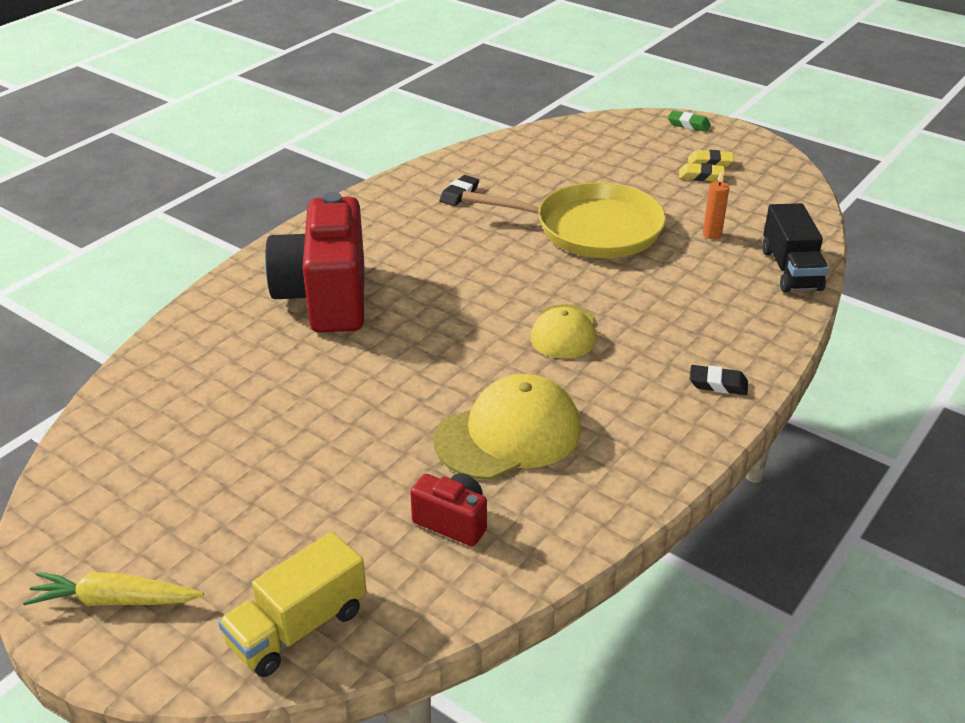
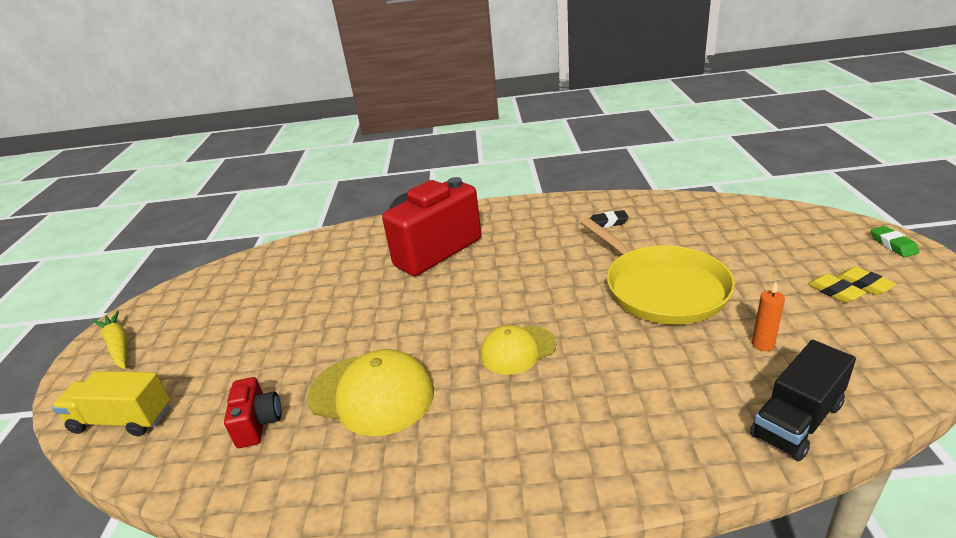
camera: 55 degrees right, 5 degrees down
black eraser [690,365,748,395] -> none

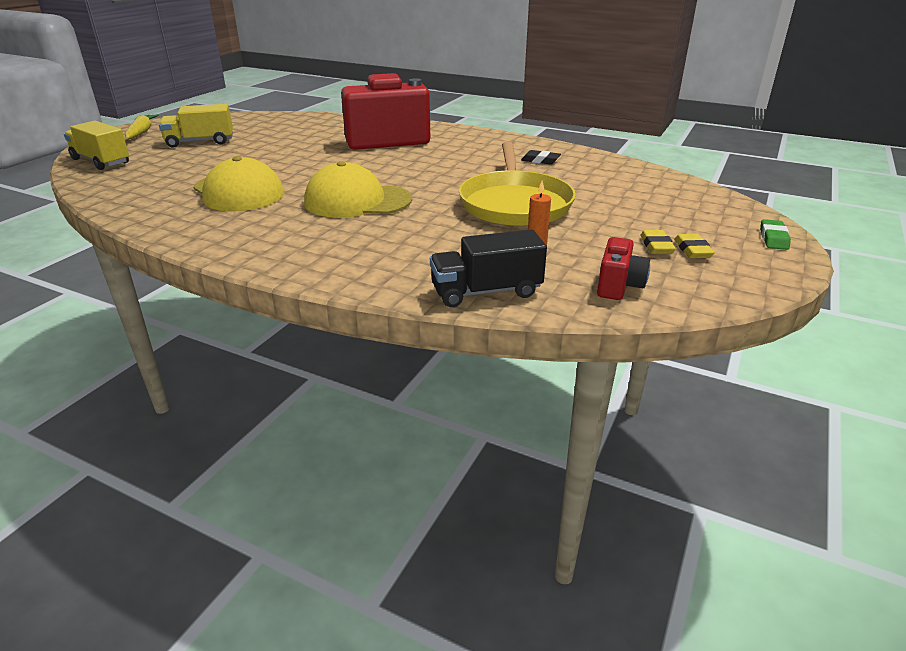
camera: 25 degrees right, 0 degrees up
red camera [224,377,281,448] -> red camera moved to [597,237,650,300]
yellow cap [480,325,556,375] -> yellow cap [304,161,412,218], size x1.57
none -> yellow truck [159,104,233,148]

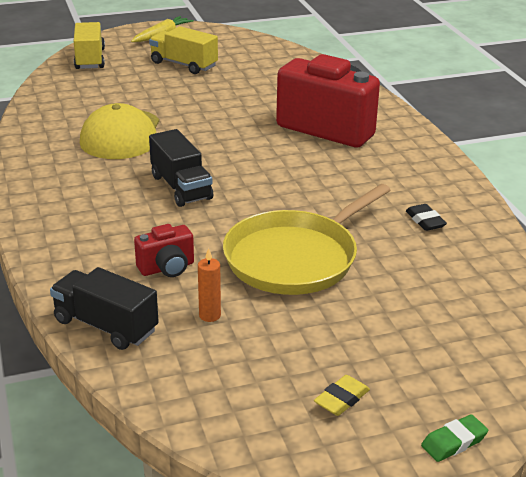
camera: 45 degrees right, 0 degrees up
yellow cap [304,161,412,218] -> black truck [149,129,213,207]
red camera [597,237,650,300] -> red camera moved to [134,224,194,277]
yellow eraser [641,230,676,254] -> none

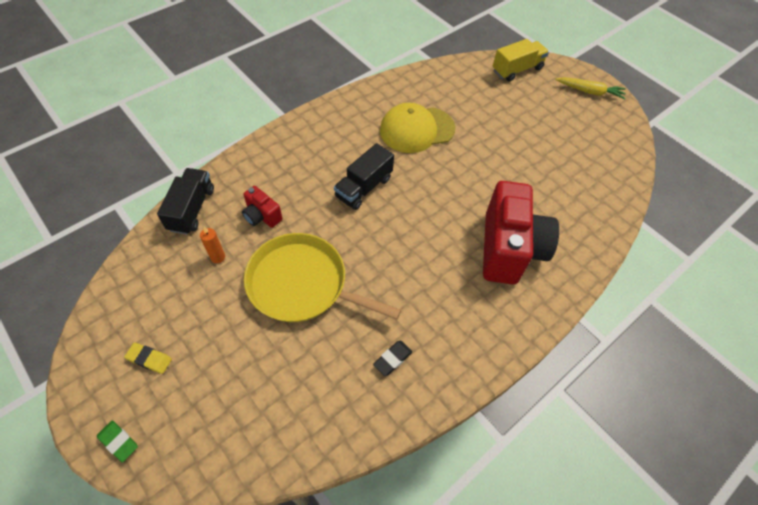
camera: 65 degrees right, 25 degrees up
yellow truck [149,26,218,74] -> none

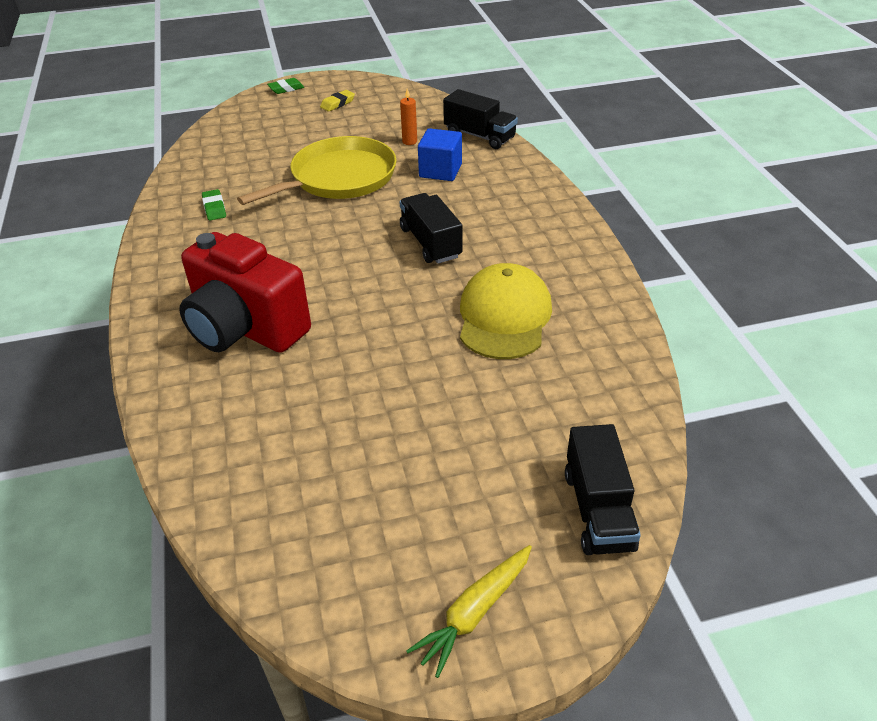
camera: 120 degrees right, 15 degrees down
red camera [242,186,282,228] -> blue cube [418,128,462,181]
black eraser [373,341,412,376] -> green eraser [202,189,226,220]
yellow truck [493,39,549,82] -> black truck [565,424,641,555]

